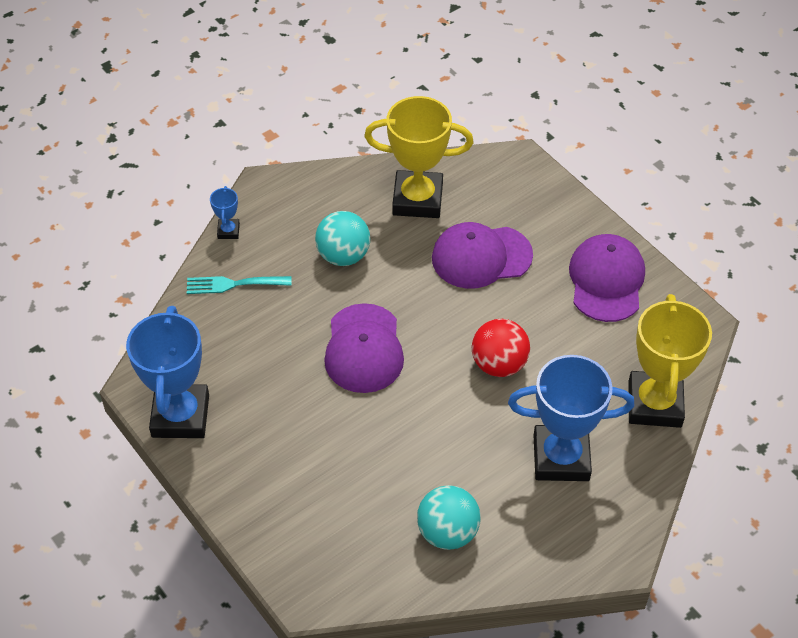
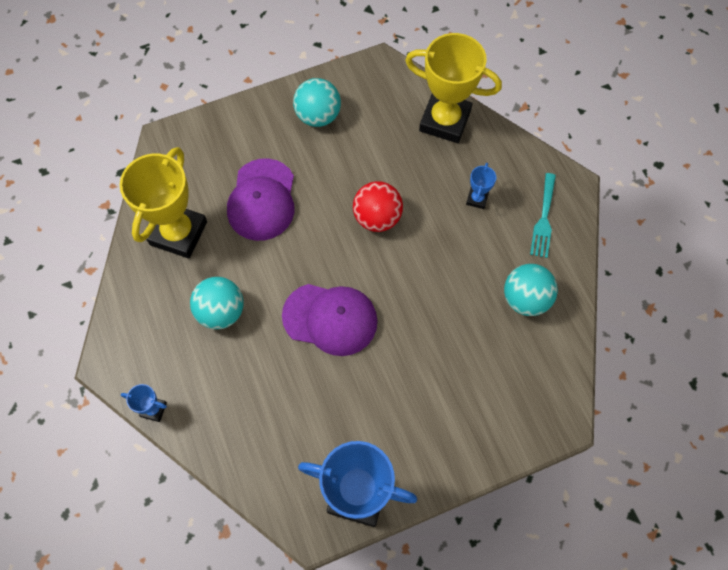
camera: 75 degrees left, 15 degrees up
turquoise fork [187,276,292,294] -> turquoise fork moved to [530,173,556,258]
blue trophy [508,355,635,481] -> blue trophy [466,163,496,209], size x0.43
purple cap [569,234,645,322] -> turquoise ball [293,78,341,127]

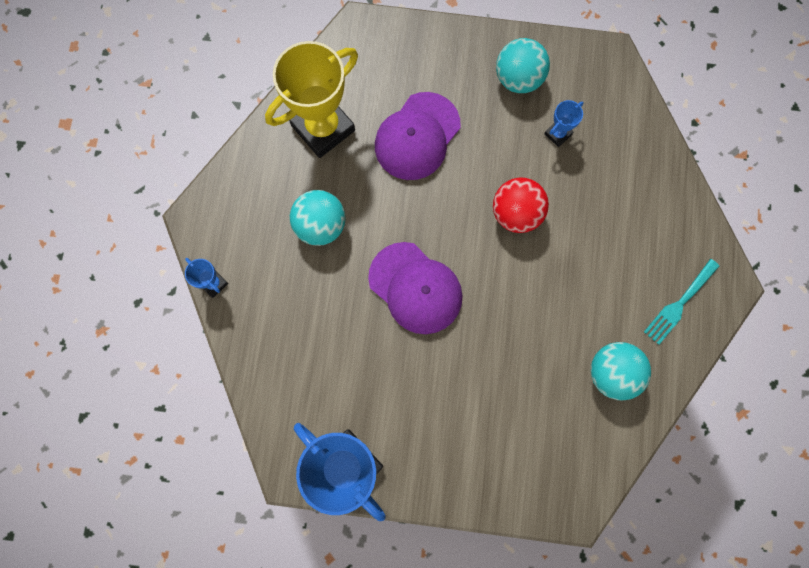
camera: 30 degrees right, 10 degrees up
yellow trophy [405,33,502,143] -> none
blue trophy [466,163,496,209] -> blue trophy moved to [544,100,584,147]

